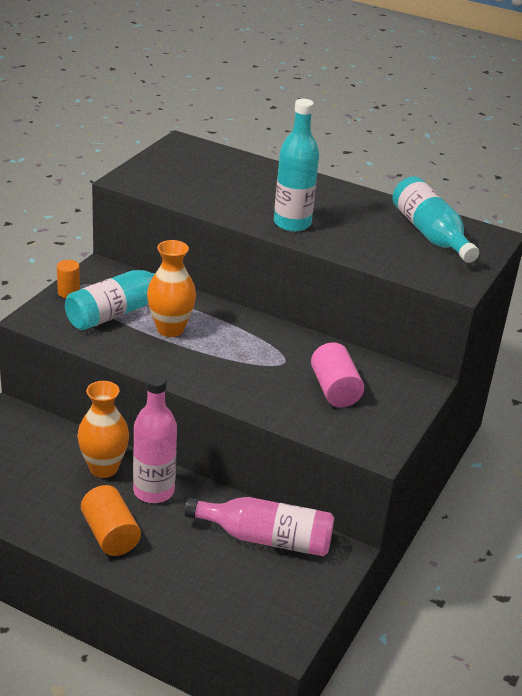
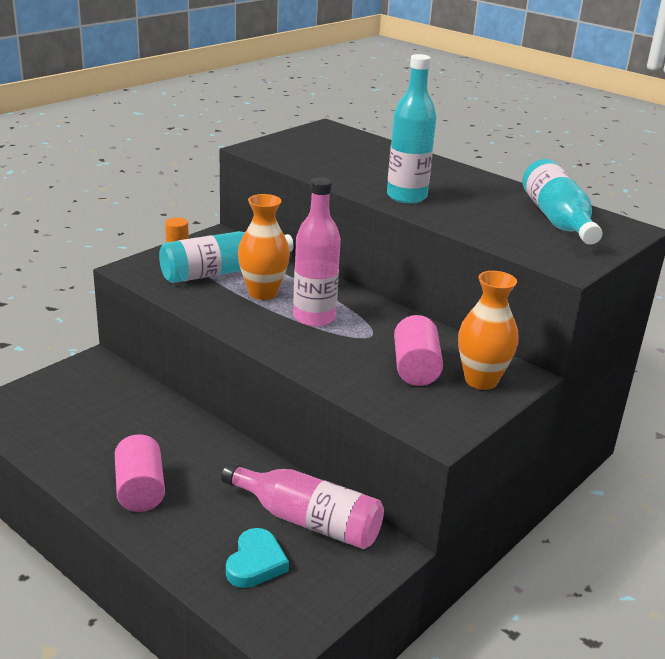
camera: 15 degrees right, 5 degrees down
orange vase [77,381,129,478] -> orange vase moved to [458,271,518,390]
orange cylinder [81,485,141,556] -> pink cylinder [115,434,165,512]
pink bottle [133,374,177,503] -> pink bottle moved to [293,177,341,327]
none -> turquoise heart [226,528,289,588]

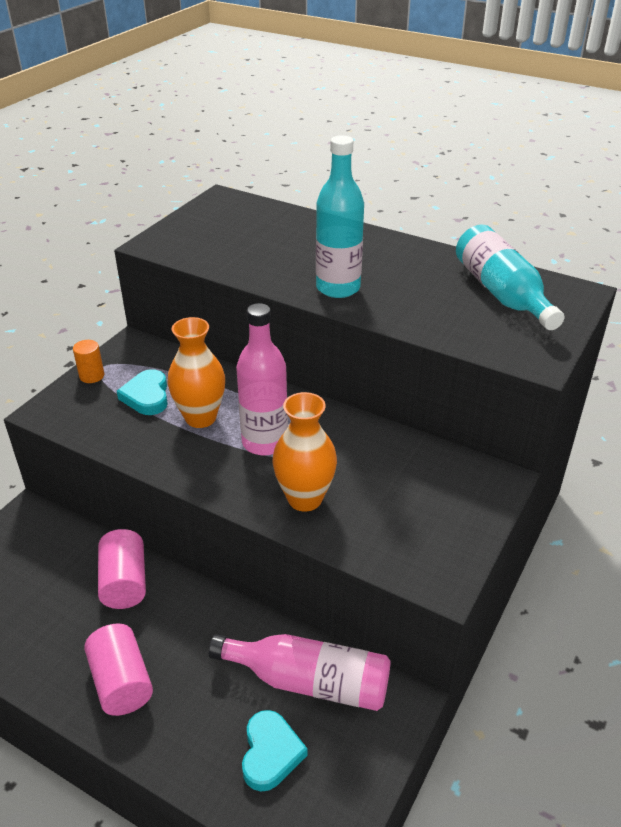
camera: 10 degrees left, 10 degrees up
turquoise bottle [159,231,293,283] -> turquoise heart [117,369,168,415]
pink cylinder [394,315,443,386] -> pink cylinder moved to [98,529,146,609]
orange vase [458,271,518,390] -> orange vase moved to [272,392,337,512]

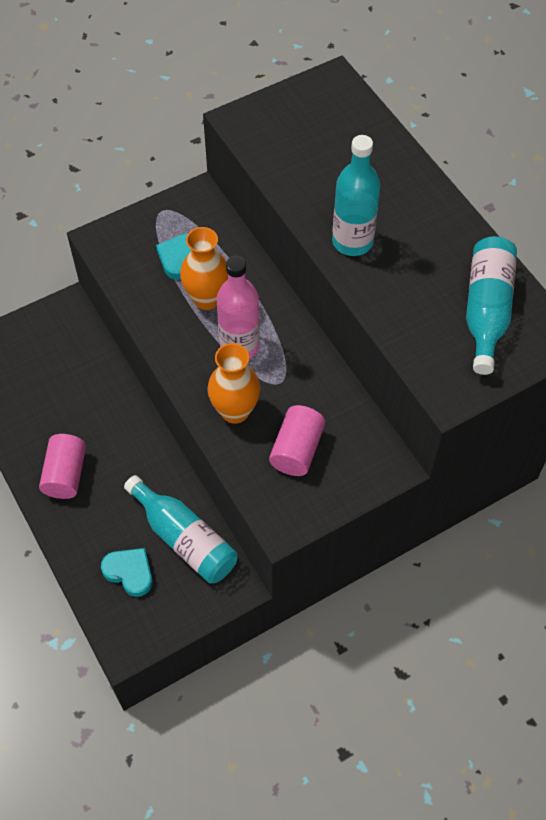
camera: 30 degrees right, 20 degrees up
orange cylinder [73,340,104,383] -> none
pink cylinder [98,529,146,609] -> pink cylinder moved to [269,405,325,476]
pink bottle [209,634,391,711] -> turquoise bottle [124,475,237,583]
turquoise heart [242,710,308,792] -> turquoise heart turned 90 degrees counterclockwise [101,548,153,597]

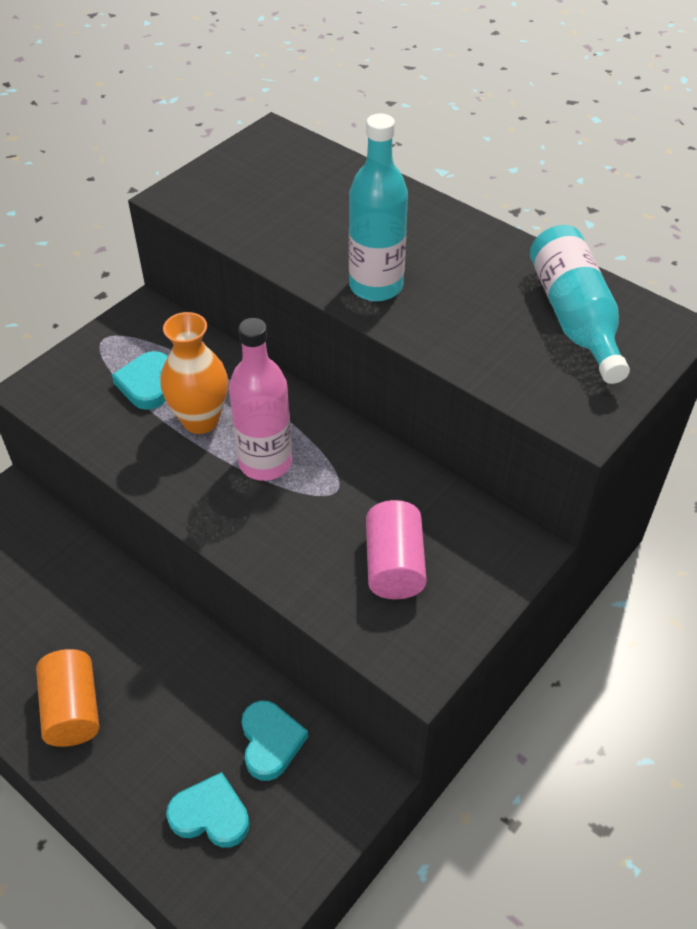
camera: 20 degrees left, 10 degrees down
pink cylinder [39,434,86,499] -> orange cylinder [36,649,99,747]
turquoise bottle [124,475,237,583] -> turquoise heart [242,701,308,781]
orange vase [207,343,260,424] -> none

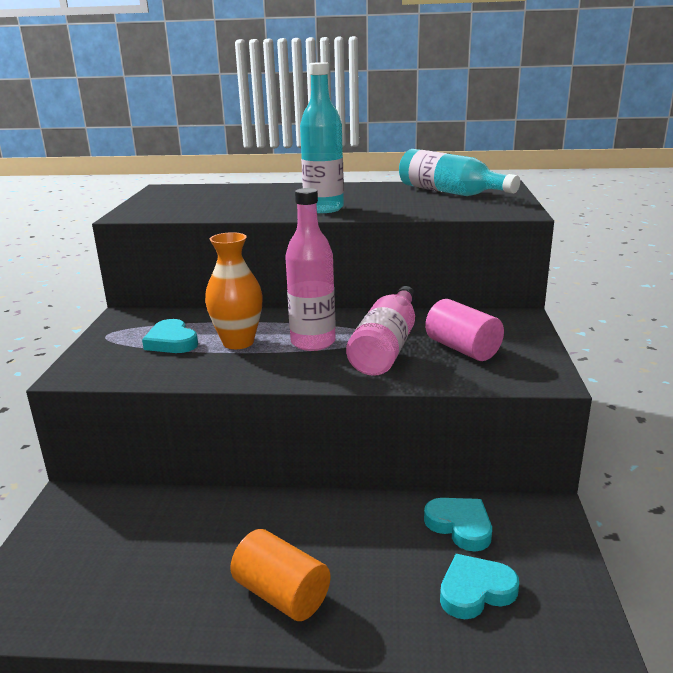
camera: 35 degrees left, 25 degrees down
none -> pink bottle [346,286,415,376]

